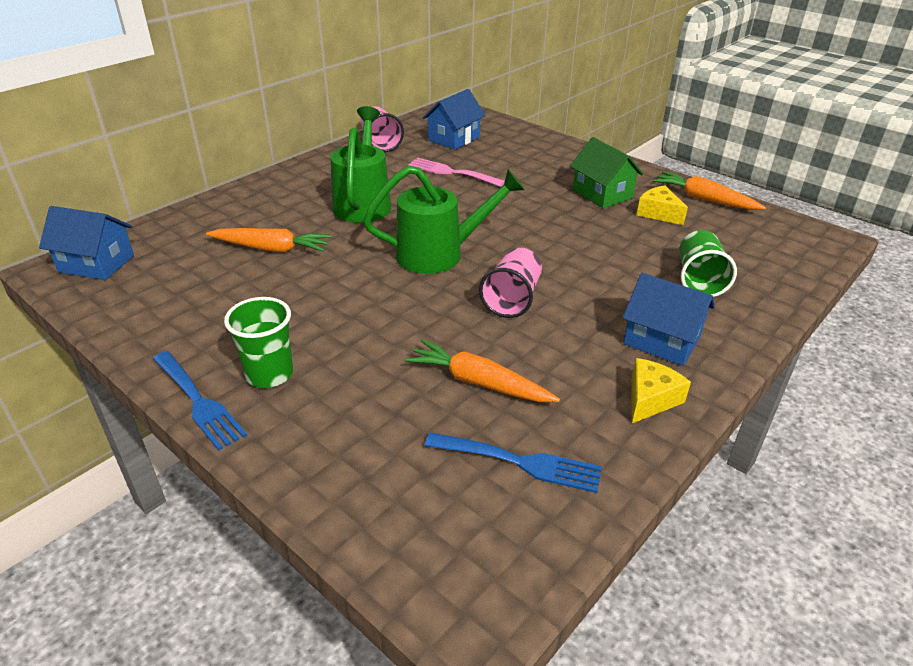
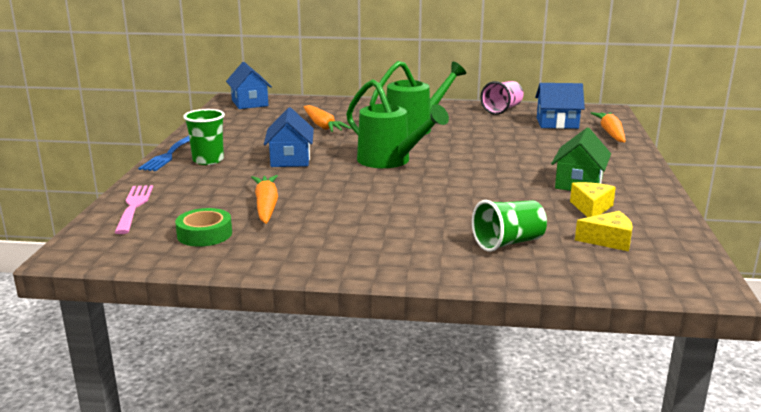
camera: 55 degrees right, 15 degrees down
pink fork [408,158,505,187] -> pink fork moved to [114,185,153,234]
blue fork [425,432,602,493] -> green tape [175,208,232,247]
pink cup [479,248,542,318] -> none
blue house [622,273,715,366] -> blue house moved to [264,107,314,167]
yellow cheese [631,358,691,423] -> yellow cheese moved to [575,211,633,251]
orange carrot [653,171,766,210] -> orange carrot moved to [591,112,626,142]

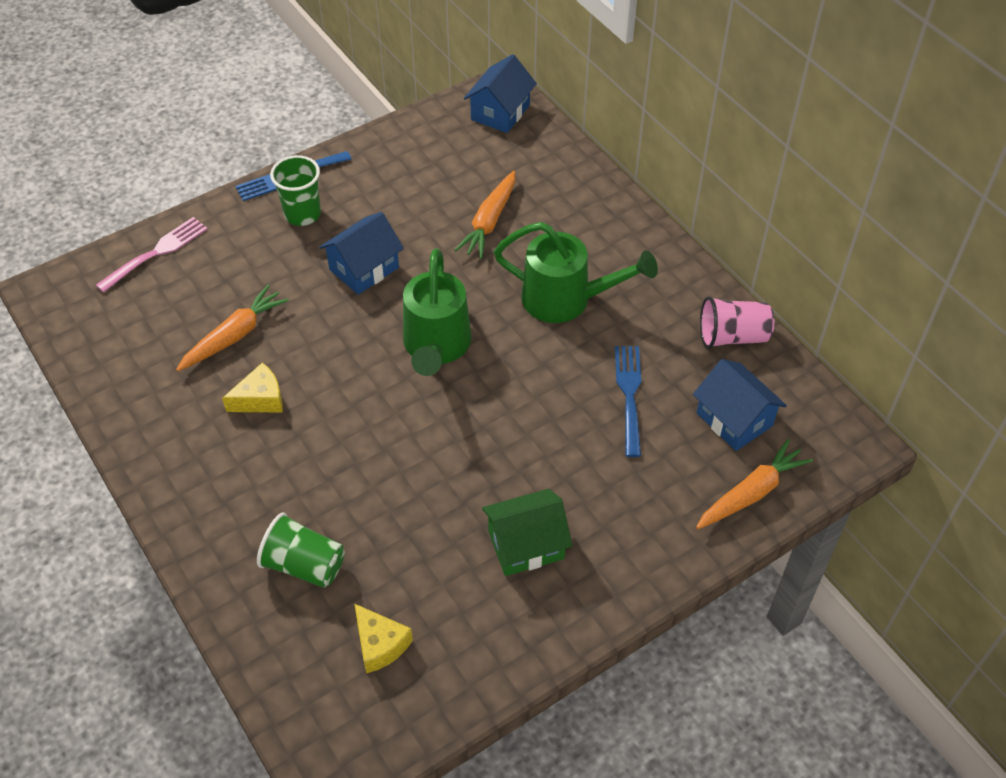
camera: 50 degrees right, 30 degrees up
green tape [175,208,232,247] -> none
yellow cheese [570,182,616,217] -> yellow cheese moved to [222,362,283,412]
none -> blue fork [615,346,641,457]

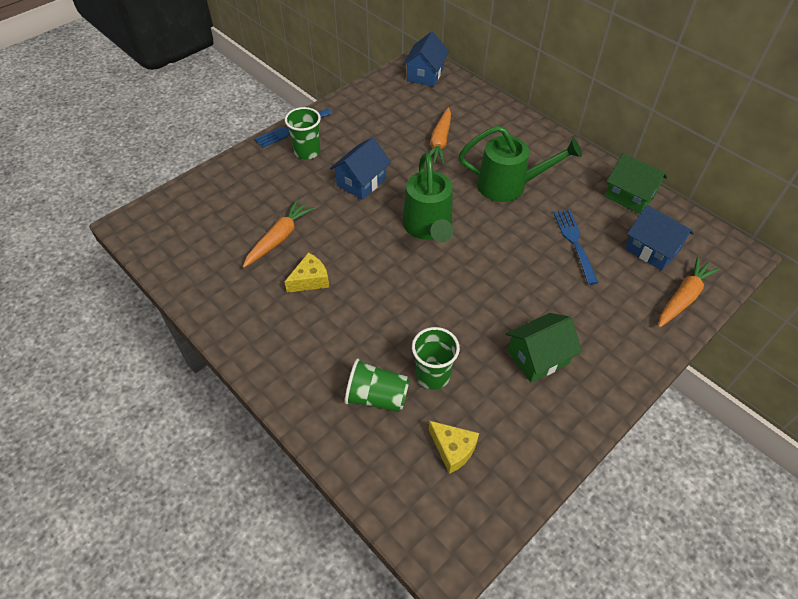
camera: 10 degrees left, 0 degrees up
pink fork [96,217,207,293] -> none
pink cup [700,296,774,349] -> green house [605,153,667,214]
none -> green cup [412,327,460,390]

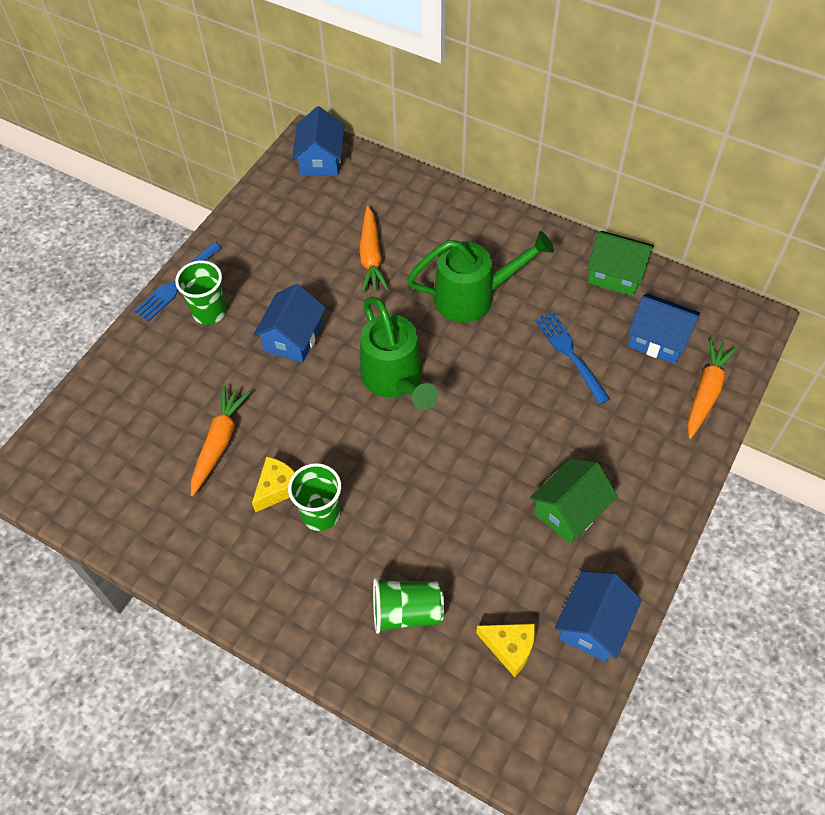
camera: 15 degrees left, 5 degrees up
green cup [412,327,460,390] -> green cup moved to [288,463,341,531]
none -> blue house [554,572,642,662]

